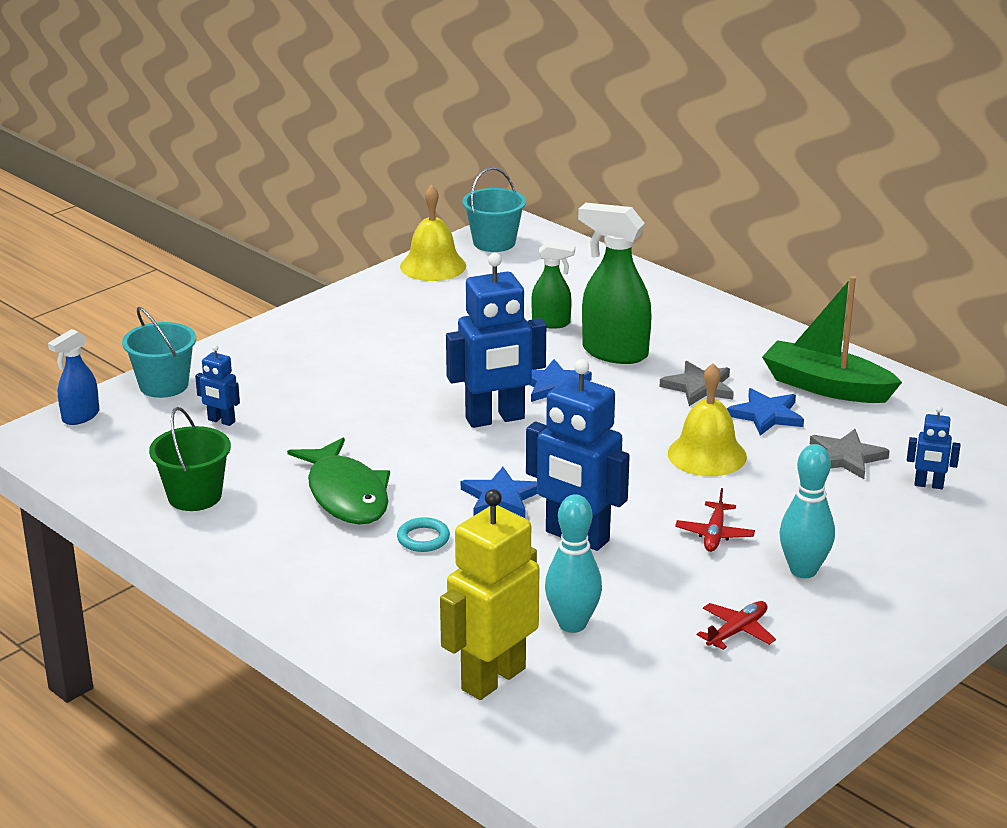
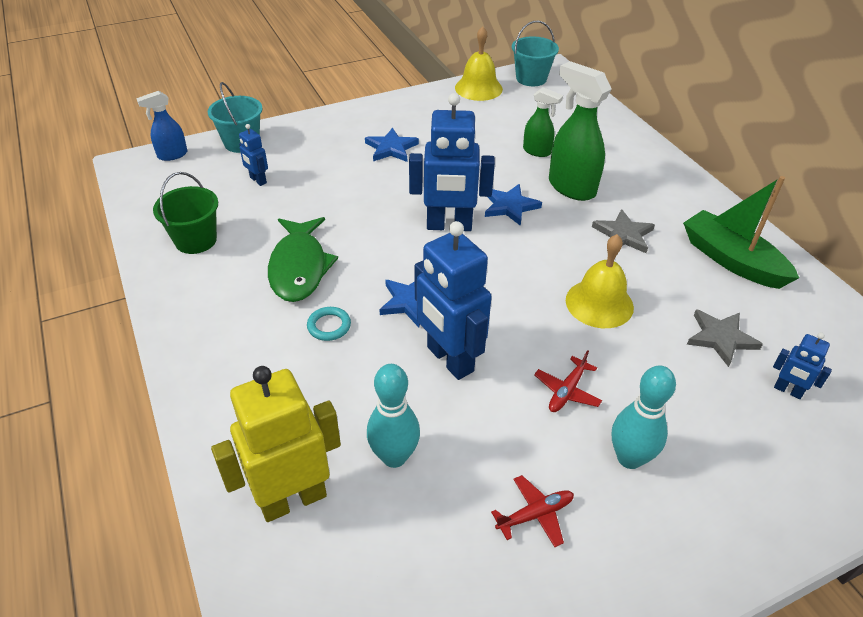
camera: 20 degrees right, 15 degrees up
blue star [727,388,804,436] -> blue star moved to [365,128,419,162]

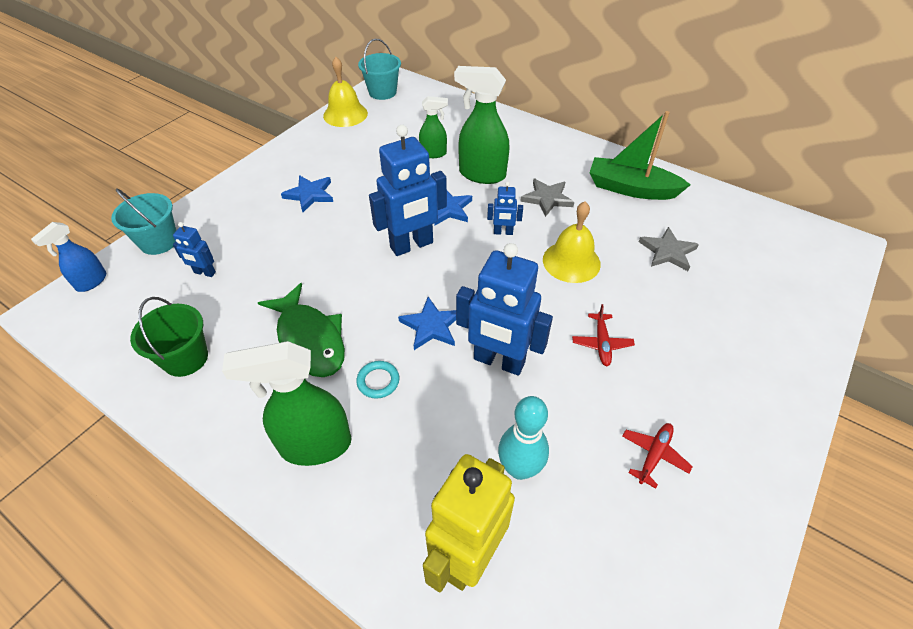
camera: 30 degrees left, 5 degrees up
turquoise bowling pin [612,365,676,469] -> none
blue robot [773,332,832,399] -> blue robot moved to [487,181,523,235]
none -> green spray bottle [222,341,352,466]

